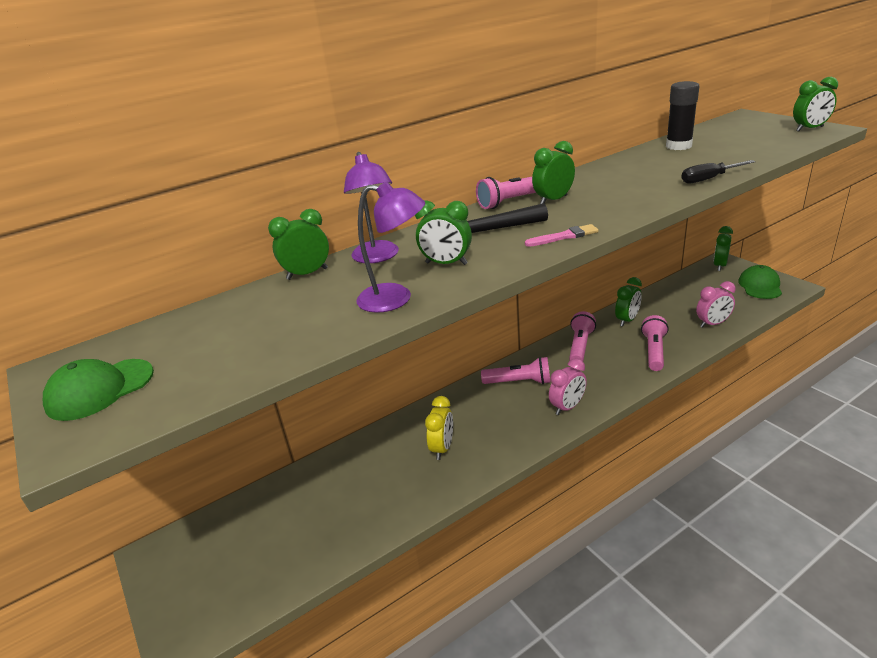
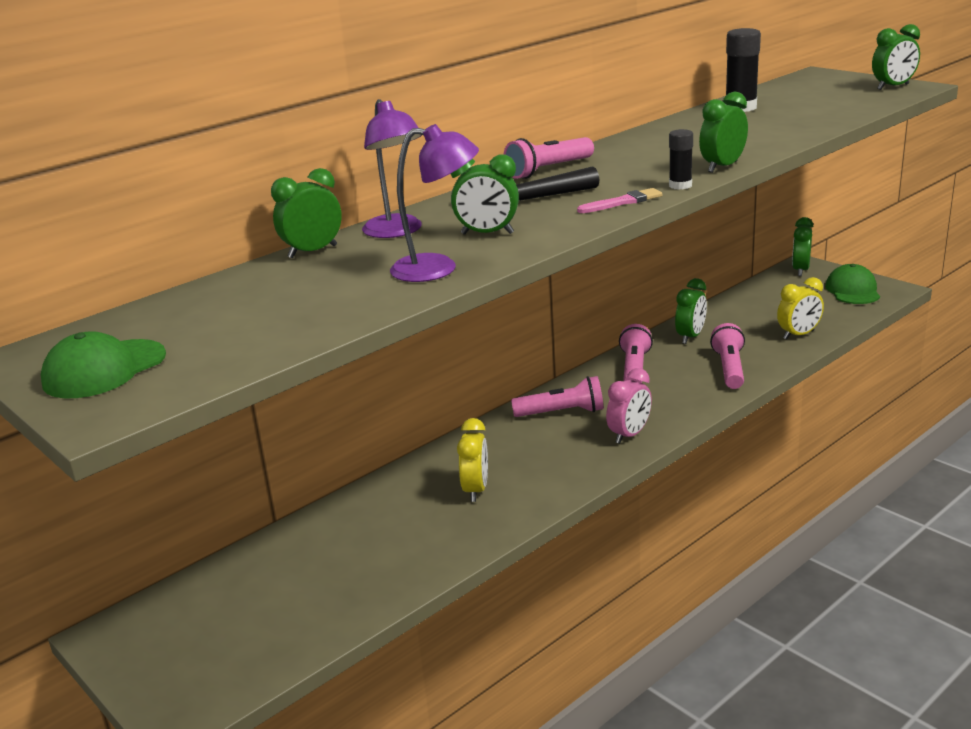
camera: 10 degrees left, 5 degrees down
green clock [532,141,575,204] -> green clock moved to [699,92,748,173]
black screwdriver [681,160,756,184] -> none
pink clock [696,281,736,328] -> yellow clock [777,277,824,340]
none -> black glue stick [669,129,693,190]

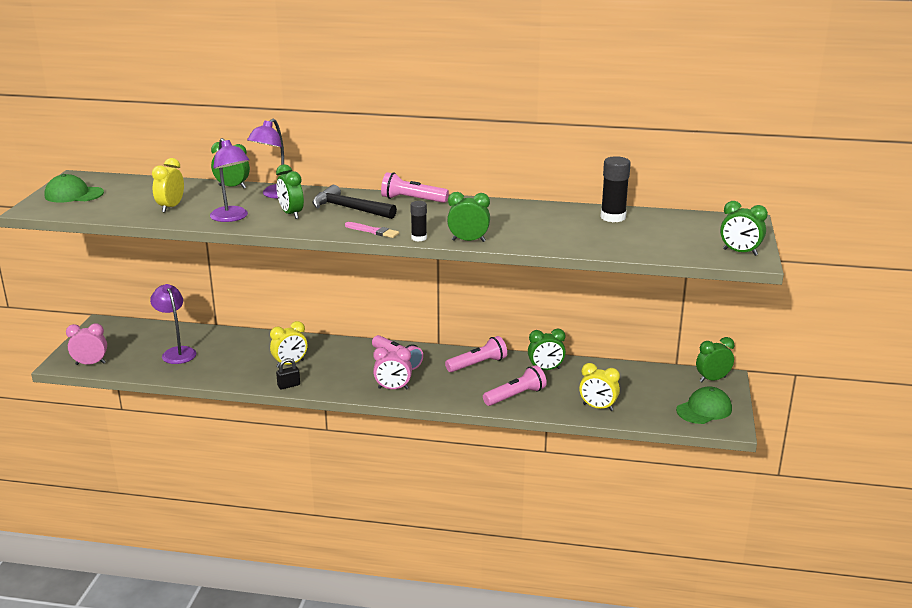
camera: 50 degrees right, 0 degrees up
none -> pink clock [66,323,107,365]
none -> purple lamp [150,284,196,364]
none -> yellow clock [152,158,184,213]
none -> black padlock [276,358,300,390]

